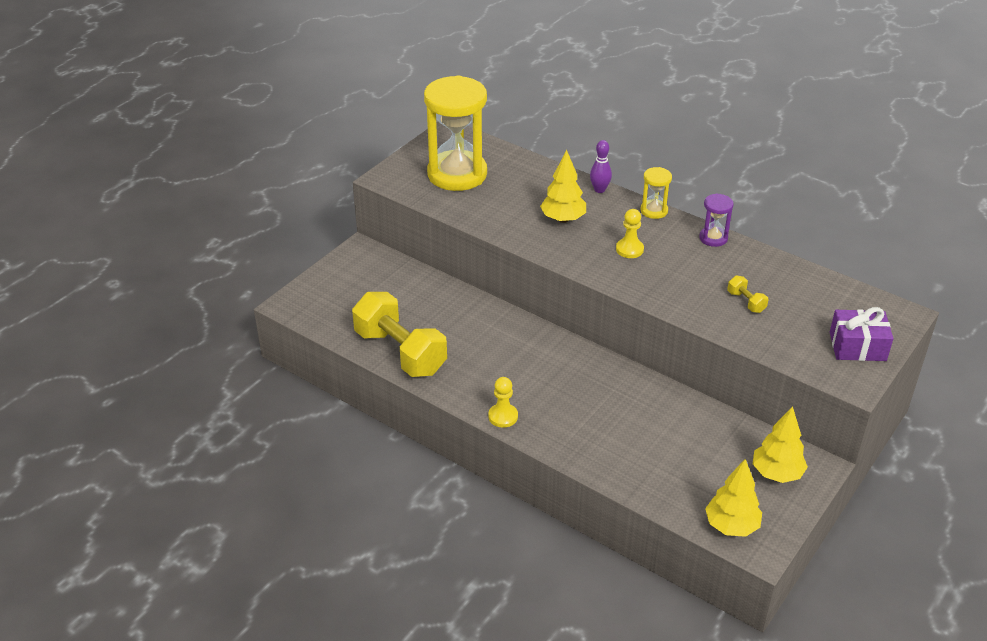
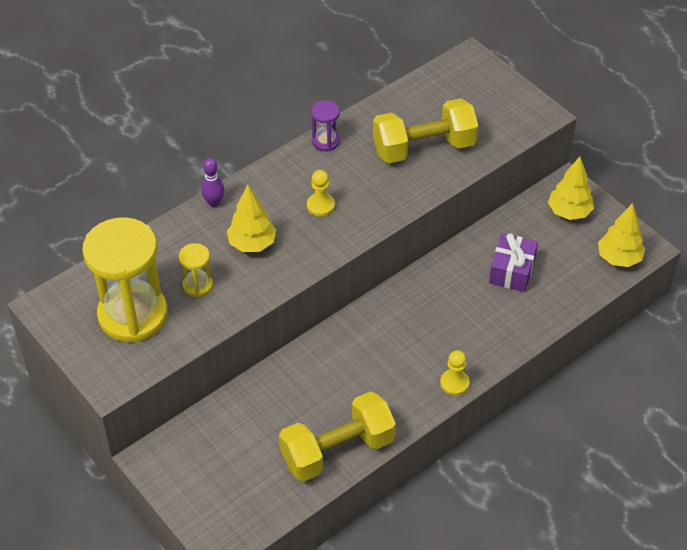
camera: 75 degrees left, 10 degrees up
yellow hourglass [640,167,672,219] -> yellow hourglass moved to [179,243,213,297]
yellow dumbbell [727,275,768,313] -> yellow dumbbell [373,98,478,163], size x2.49
purple gift [830,307,893,361] -> purple gift moved to [489,233,538,292]

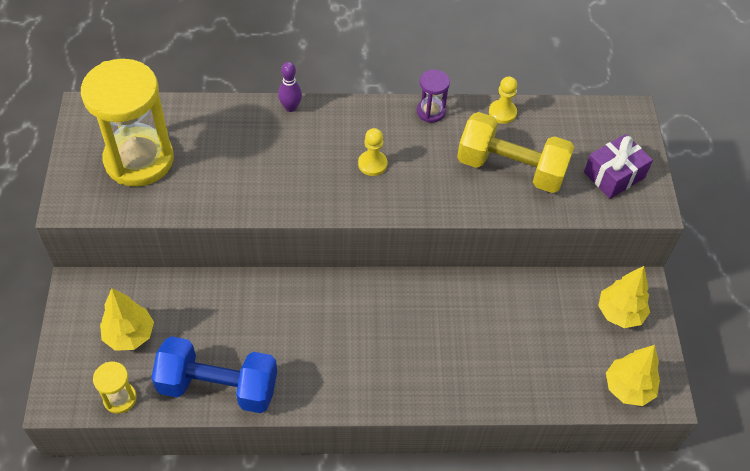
camera: 35 degrees right, 5 degrees up
yellow hourglass [179,243,213,297] -> yellow hourglass moved to [93,362,137,414]
yellow tree [227,185,277,252] -> yellow tree moved to [100,288,154,351]
yellow dumbbell [279,391,396,482] -> blue dumbbell [151,336,277,413]
yellow pawn [440,350,469,396] -> yellow pawn moved to [489,76,517,124]
purple gift [489,233,538,292] -> purple gift moved to [584,134,653,199]

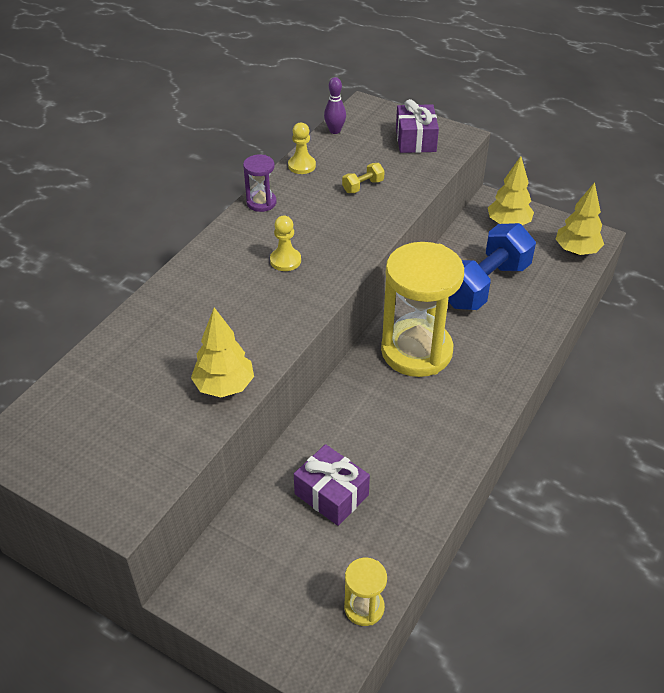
camera: 55 degrees left, 10 degrees down
yellow hourglass [81,59,174,187] -> yellow hourglass moved to [381,242,464,377]
yellow tree [100,288,154,351] -> yellow tree moved to [191,307,254,397]
blue dumbbell [151,336,277,413] -> blue dumbbell moved to [448,223,536,310]
purple bowling pin [278,62,302,112] -> purple bowling pin moved to [324,77,346,134]
yellow dumbbell [457,112,574,193] -> yellow dumbbell [342,163,385,193], size x0.40
none -> purple gift [294,444,370,526]

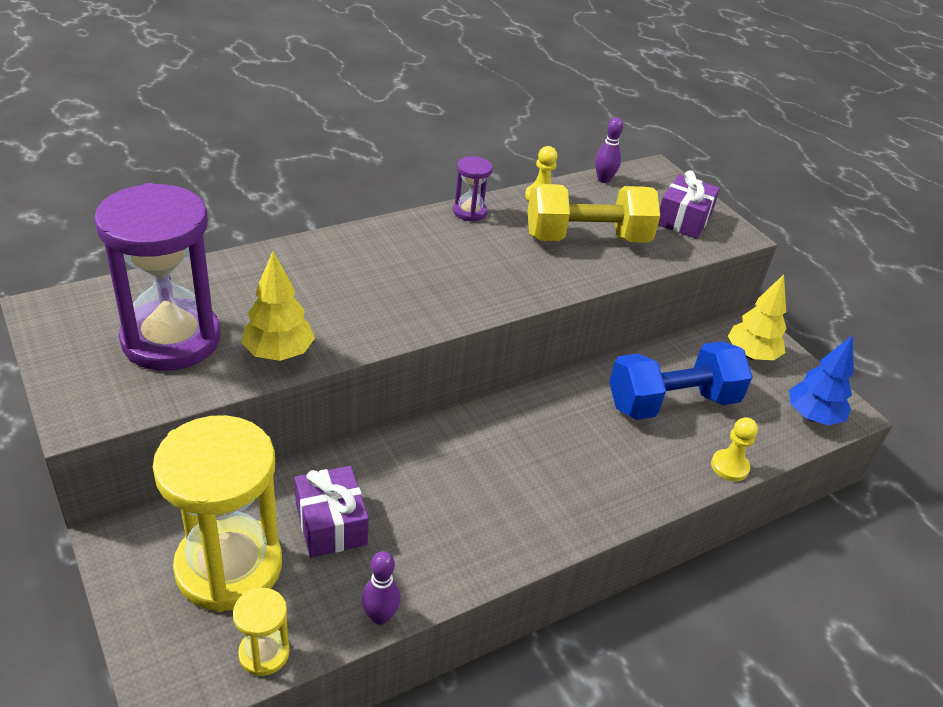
camera: 25 degrees right, 5 degrees down
yellow pawn [270,216,301,271] -> yellow pawn moved to [711,417,758,481]
yellow dumbbell [342,163,385,193] -> yellow dumbbell [527,184,660,243], size x2.49
yellow hourglass [381,242,464,377] -> yellow hourglass moved to [153,415,282,612]
yellow tree [556,182,604,255] -> blue tree [789,335,854,425]
none -> purple hourglass [94,183,221,371]
none -> purple bowling pin [361,551,401,625]

